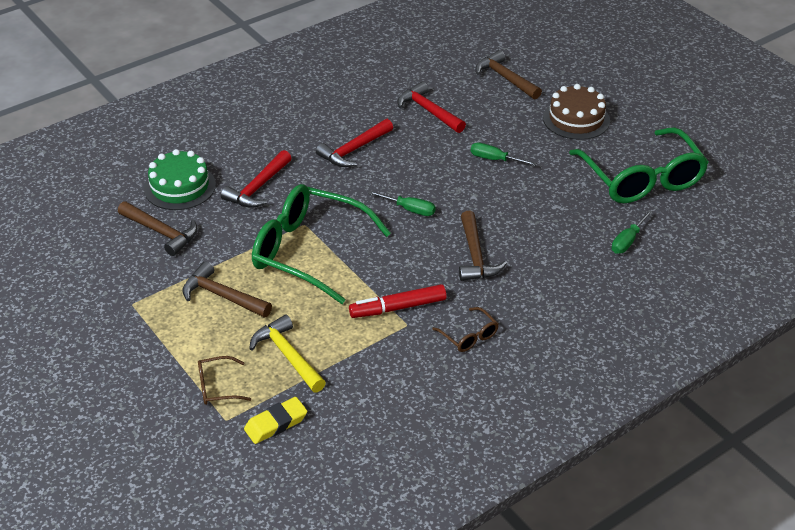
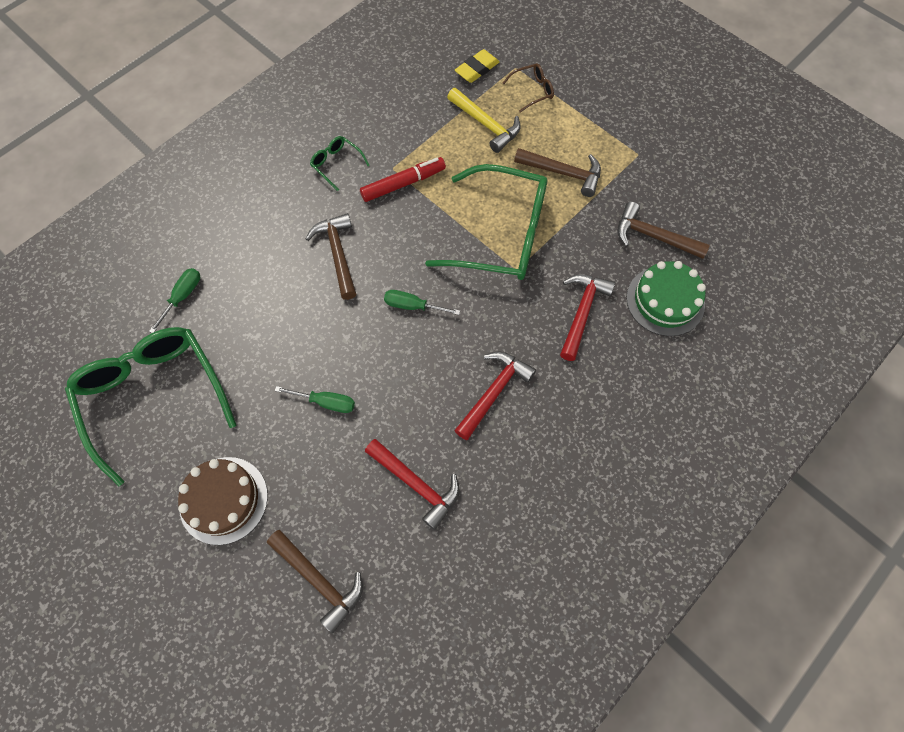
camera: 170 degrees right, 25 degrees up
brown glasses [432,307,498,352] -> green glasses [310,136,370,191]

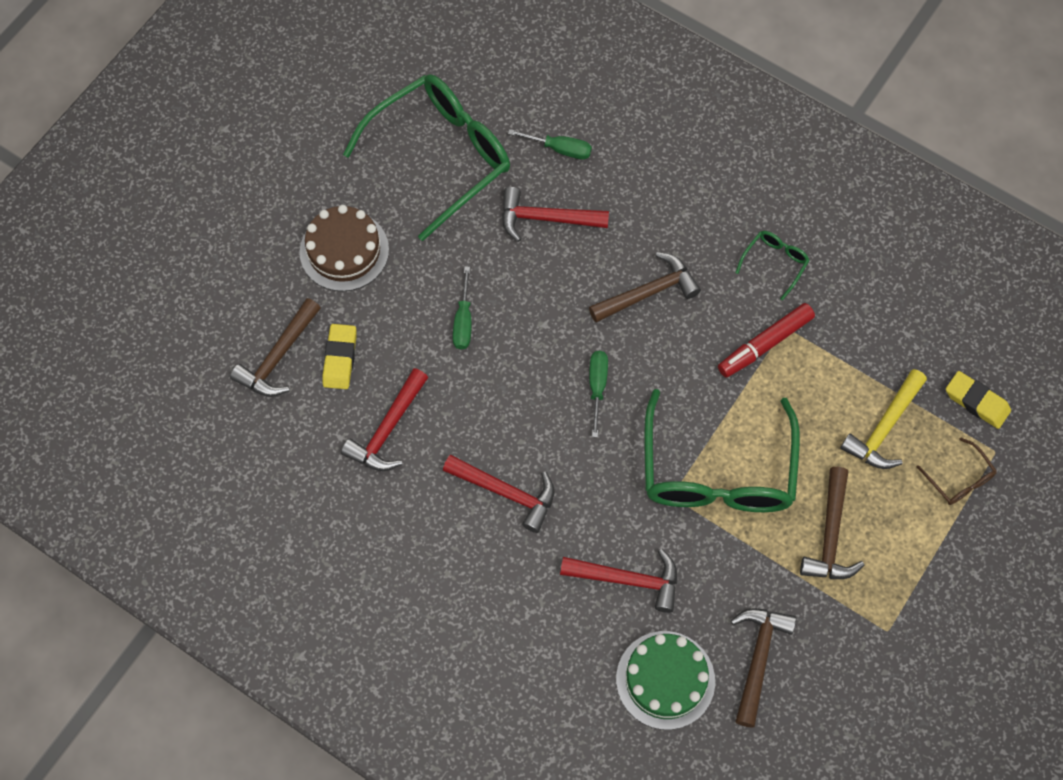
camera: 80 degrees right, 0 degrees up
red marker [360,157,446,202] -> red marker turned 90 degrees clockwise [718,303,815,378]
none -> yellow eraser [322,324,356,389]
none -> red hammer [502,187,609,242]

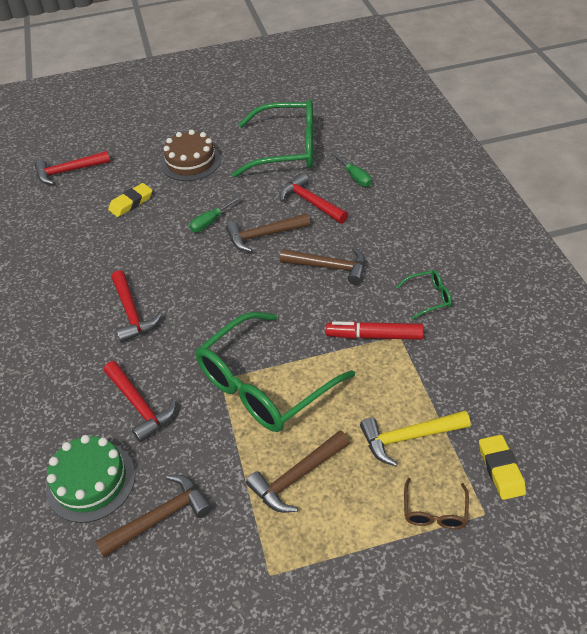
camera: 45 degrees right, 20 degrees down
brown hammer [230,298,321,397] -> brown hammer moved to [226,213,310,252]
red hammer [341,368,428,471] -> red hammer moved to [35,151,110,185]
green screwdriver [589,351,608,437] -> none

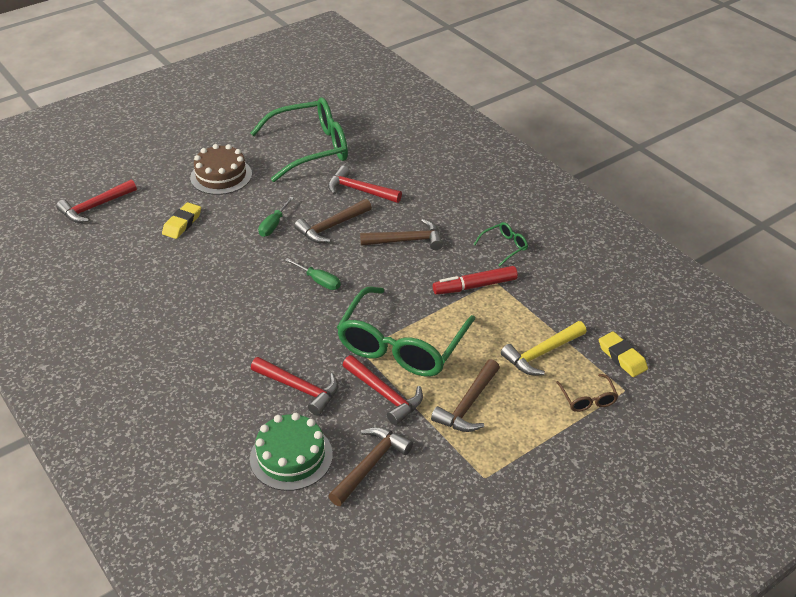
camera: 25 degrees left, 5 degrees down
red hammer [111,270,162,343] -> red hammer moved to [343,355,423,425]
green screwdriver [332,153,372,187] -> green screwdriver moved to [285,258,341,290]

